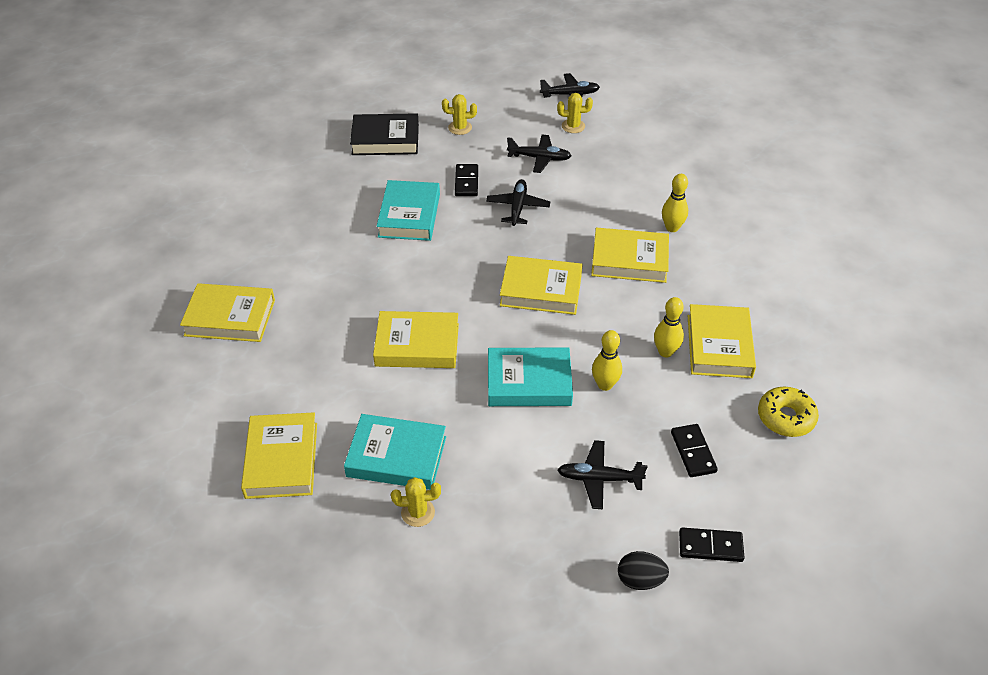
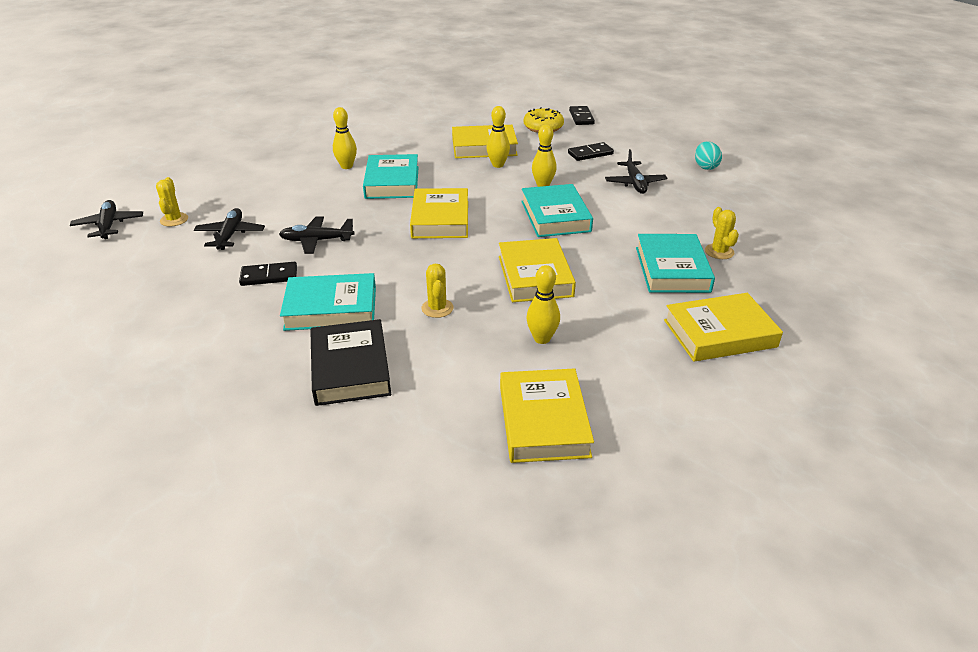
camera: 100 degrees left, 10 degrees down
black book [350,113,419,155] -> black book moved to [310,319,391,406]
yellow cactus [442,94,477,135] -> yellow cactus moved to [422,264,454,318]
yellow book [591,228,669,283] -> turquoise book [363,154,419,199]
black egg [618,551,669,590] -> turquoise egg [695,141,722,170]
black domino [679,527,745,562] -> black domino moved to [569,106,595,125]
none -> yellow bowling pin [526,265,560,344]

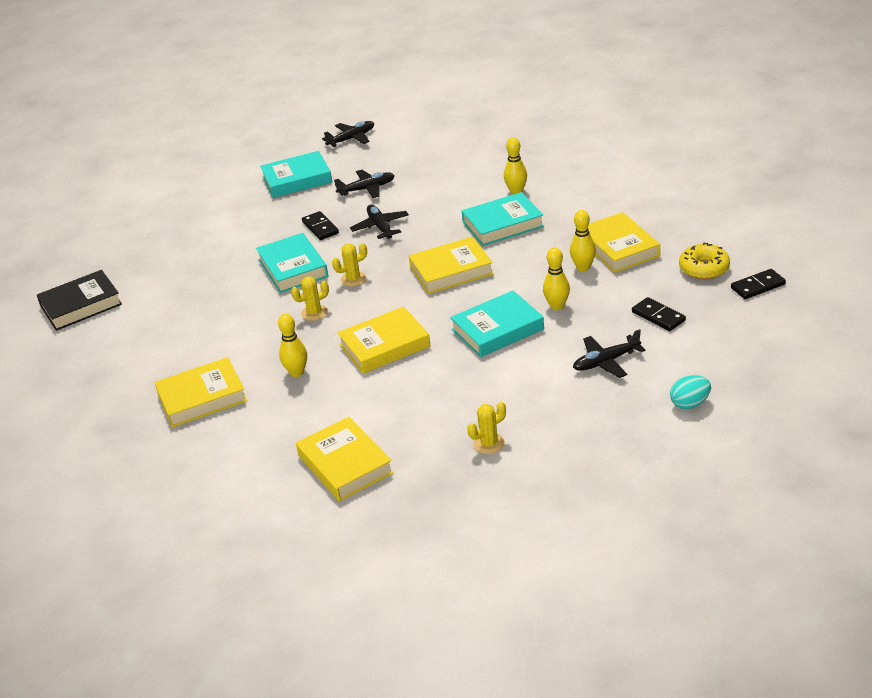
camera: 75 degrees right, 0 degrees up
yellow cactus [156,177,188,227] -> yellow cactus moved to [332,243,367,287]
black book [310,319,391,406] -> black book moved to [37,270,122,331]
turquoise book [636,234,715,293] -> turquoise book moved to [260,151,332,198]

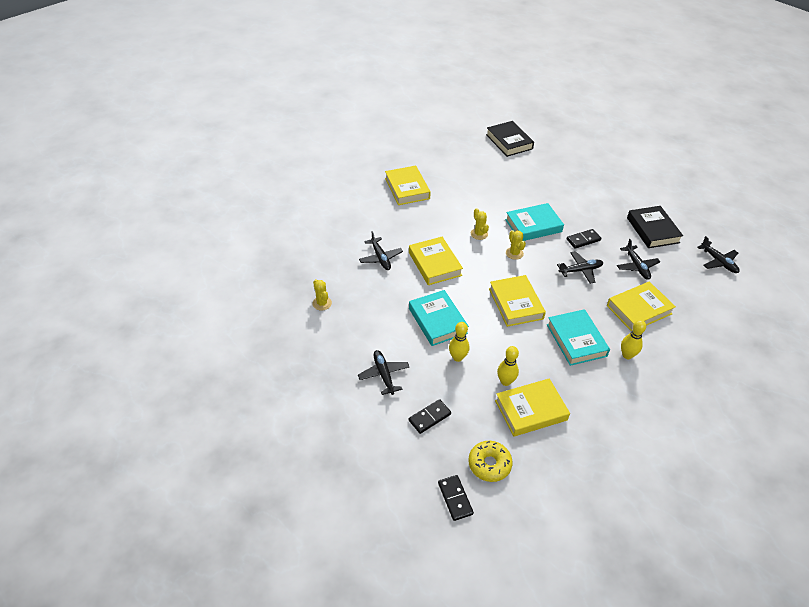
camera: 90 degrees right, 10 degrees up
turquoise book [260,151,332,198] -> black book [627,206,683,248]
yellow bowling pin [278,314,307,377] -> none
yellow book [296,417,394,501] -> yellow book moved to [607,281,676,331]
turquoise egg [670,375,711,409] -> none
none -> black plane [359,231,403,270]

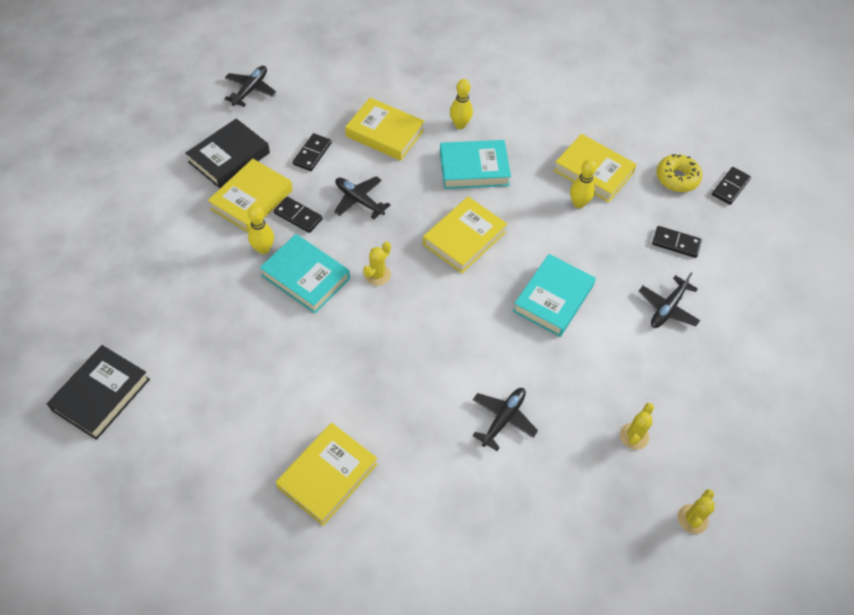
camera: 125 degrees left, 10 degrees up
yellow book [409,237,463,285] -> yellow book moved to [208,159,293,232]
yellow bowling pin [449,322,469,362] -> yellow bowling pin moved to [248,205,274,254]
yellow cactus [471,208,489,240] -> yellow cactus moved to [678,489,715,534]
turquoise book [547,309,610,366] -> turquoise book turned 45 degrees clockwise [440,140,511,189]
black plane [617,239,660,280] -> black domino [293,133,332,171]

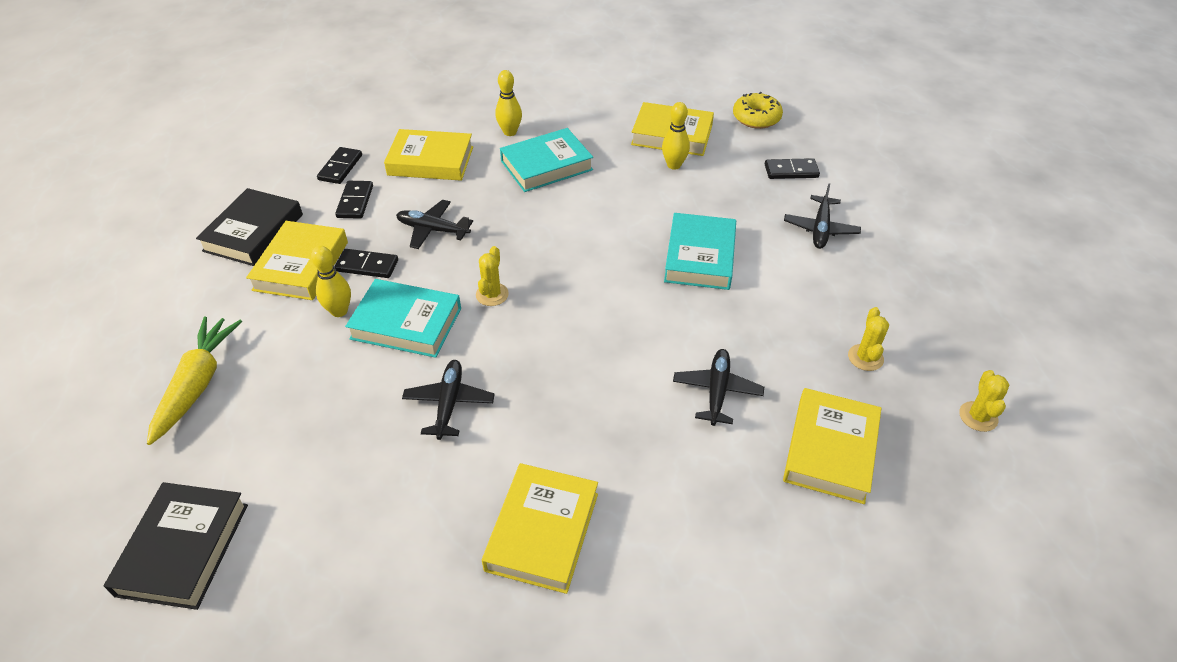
camera: 20 degrees left, 10 degrees down
black plane [224,66,277,107] -> black plane moved to [402,360,495,440]
yellow book [423,196,507,274] -> yellow book moved to [783,388,881,504]
black domino [712,167,751,205] -> black domino moved to [317,147,362,184]
none -> yellow carrot [147,316,242,445]

